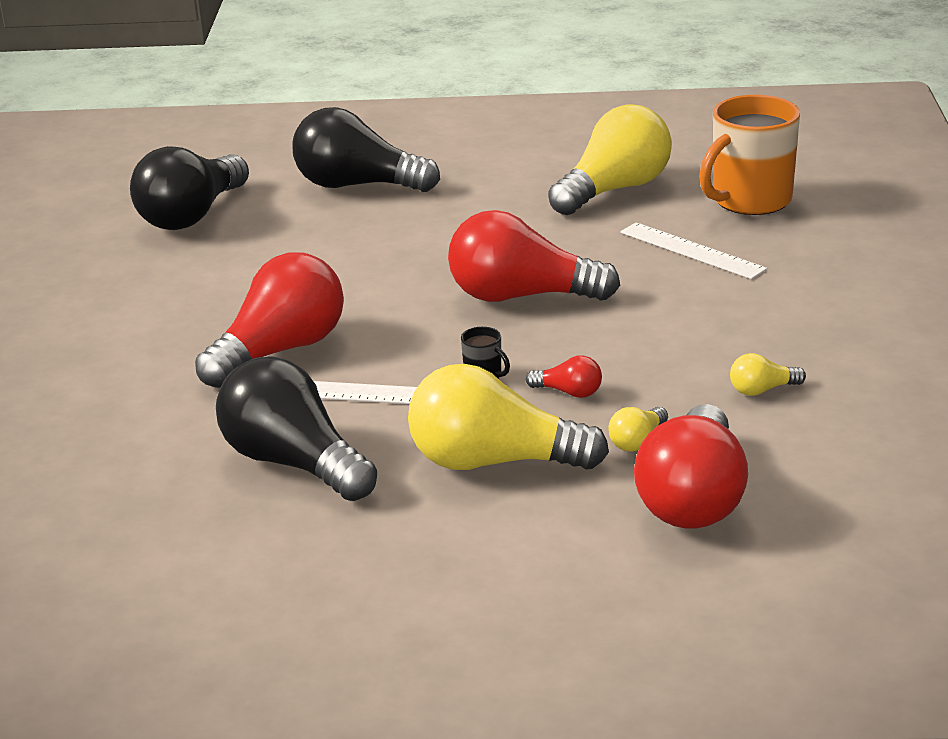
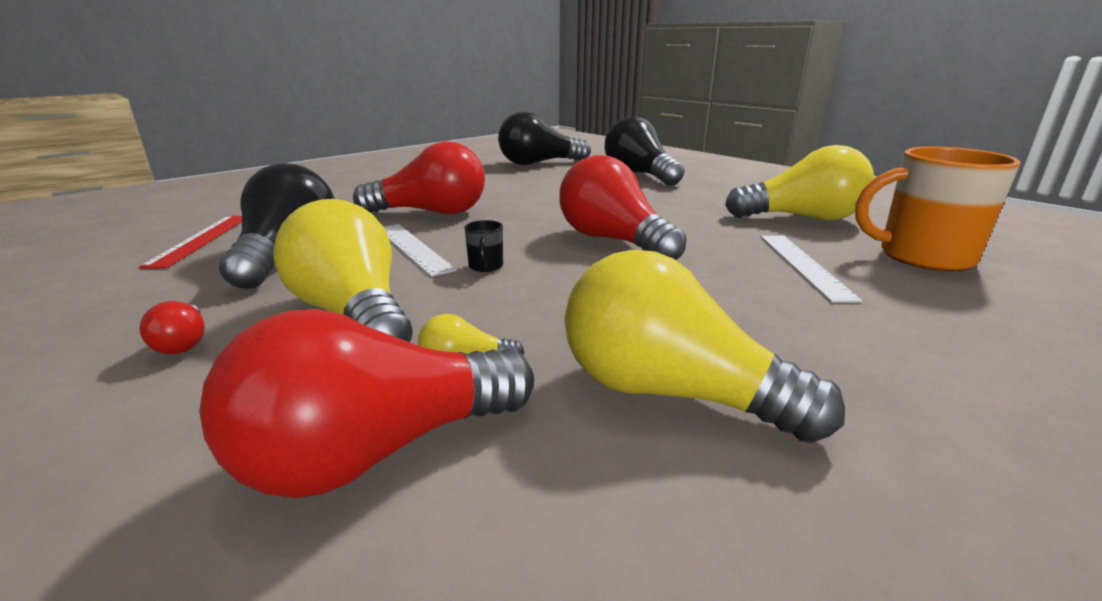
camera: 45 degrees right, 5 degrees down
red light bulb [526,356,602,398] -> red light bulb moved to [139,301,205,354]
yellow light bulb [730,353,806,396] -> yellow light bulb [565,250,845,443], size x2.36
none -> red ruler [139,216,242,269]

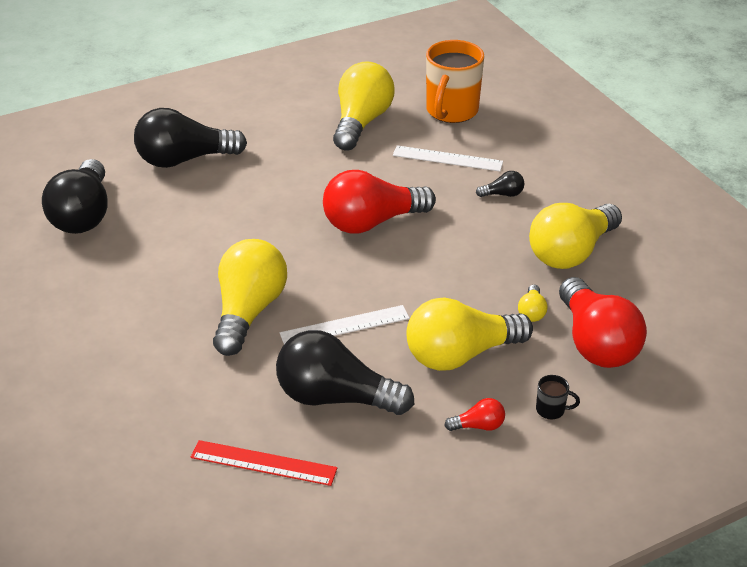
camera: 75 degrees left, 15 degrees up
red light bulb [353,141,485,214] -> yellow light bulb [213,239,287,356]
black mug [465,220,503,272] -> black mug moved to [536,375,580,419]
none -> black light bulb [476,171,525,197]

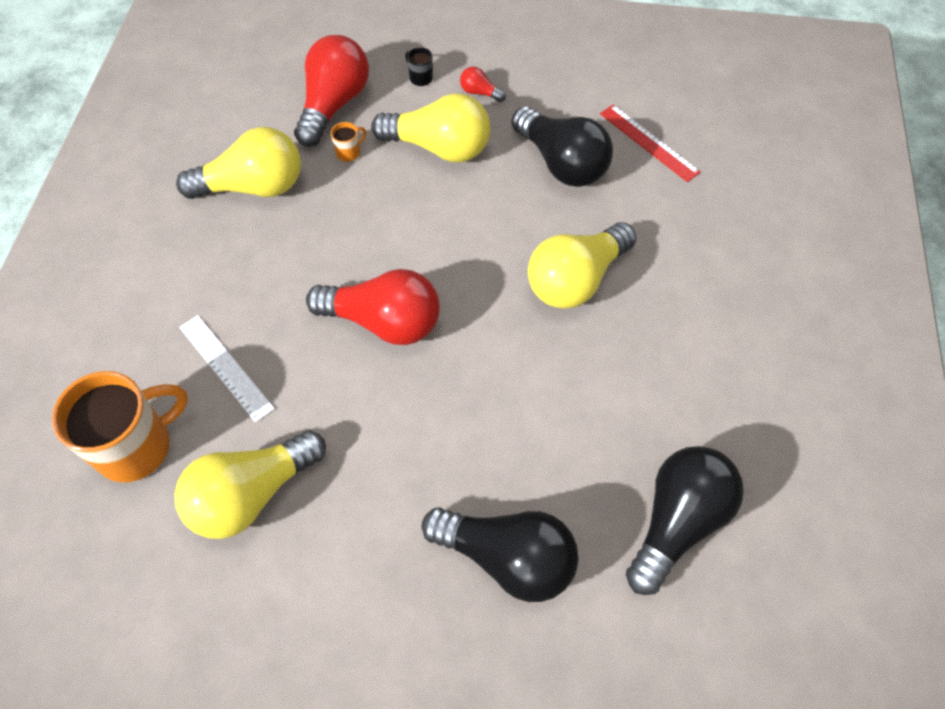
camera: 145 degrees left, 20 degrees up
white ruler [280,305,410,344] -> none
black light bulb [476,171,525,197] -> none
yellow light bulb [518,285,548,322] -> orange mug [331,122,366,162]

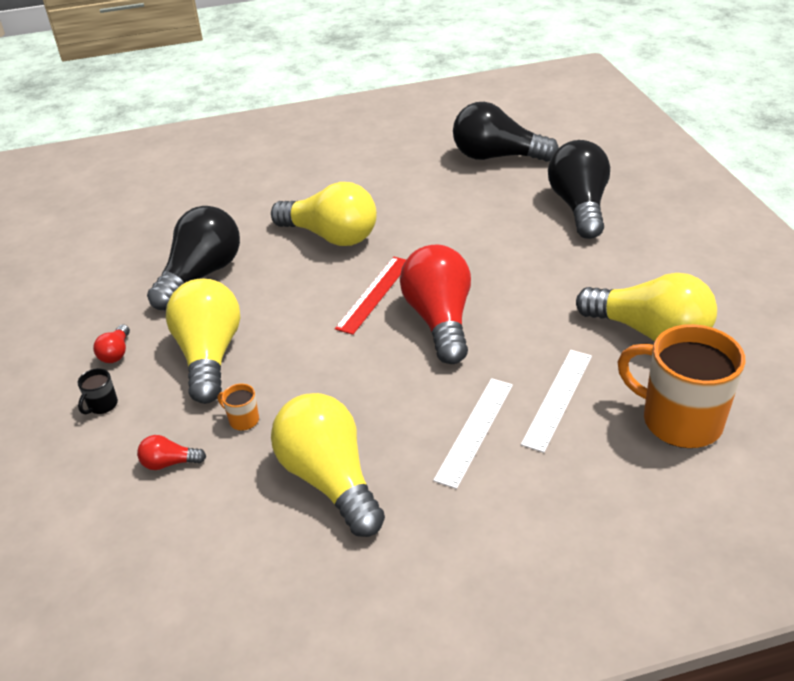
camera: 110 degrees left, 20 degrees down
red light bulb [294,35,369,147] -> red light bulb [137,435,206,470], size x0.42
red ruler [600,105,701,182] -> red ruler moved to [335,257,406,335]
none -> white ruler [433,378,513,489]

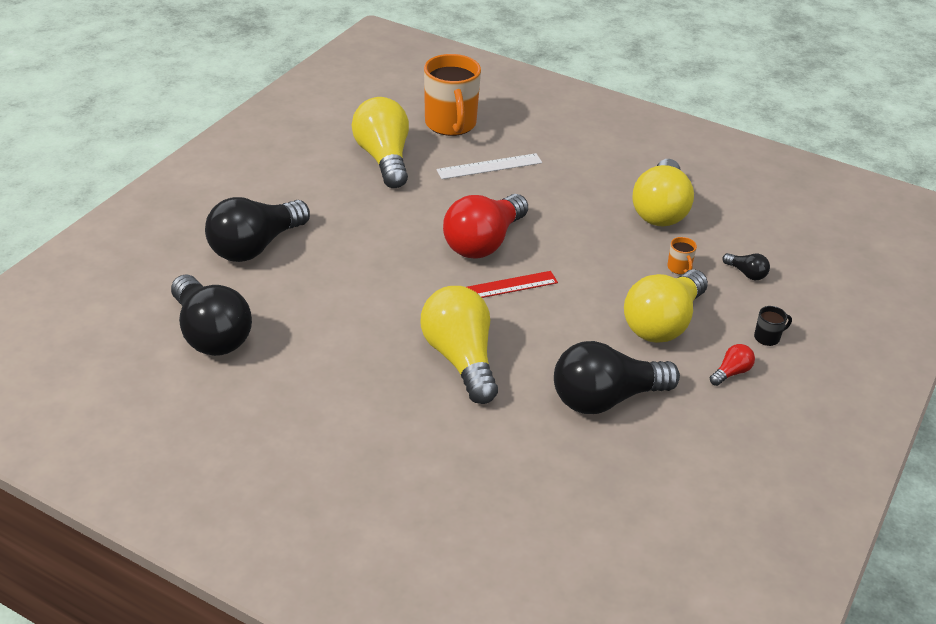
camera: 140 degrees left, 0 degrees up
red light bulb [137,435,206,470] -> black light bulb [722,253,770,280]
white ruler [433,378,513,489] -> none

